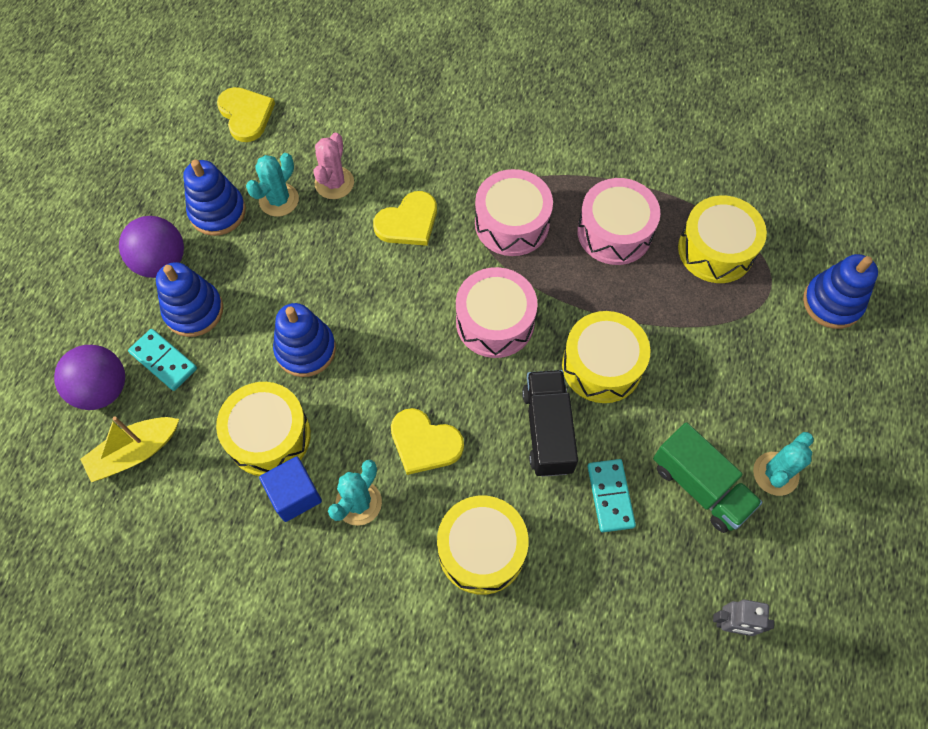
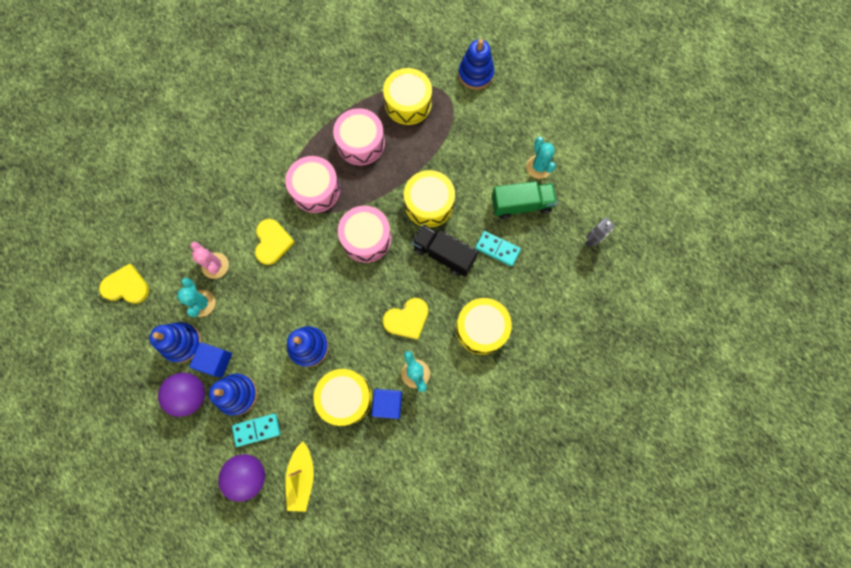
camera: 55 degrees left, 10 degrees up
none -> blue cube [189,342,232,377]

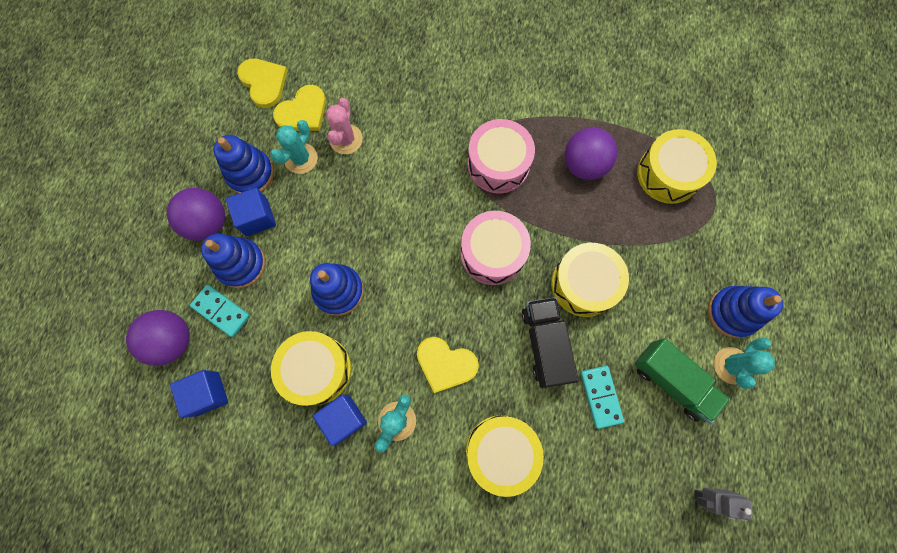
camera: 50 degrees right, 0 degrees up
yellow heart [255,219,295,265] -> yellow heart moved to [273,85,326,131]
yellow boat [285,441,314,512] -> blue cube [170,370,228,418]
pink drum [333,108,385,165] -> purple ball [565,127,617,180]
blue stacking toy [458,39,494,90] -> blue stacking toy moved to [708,286,783,338]

